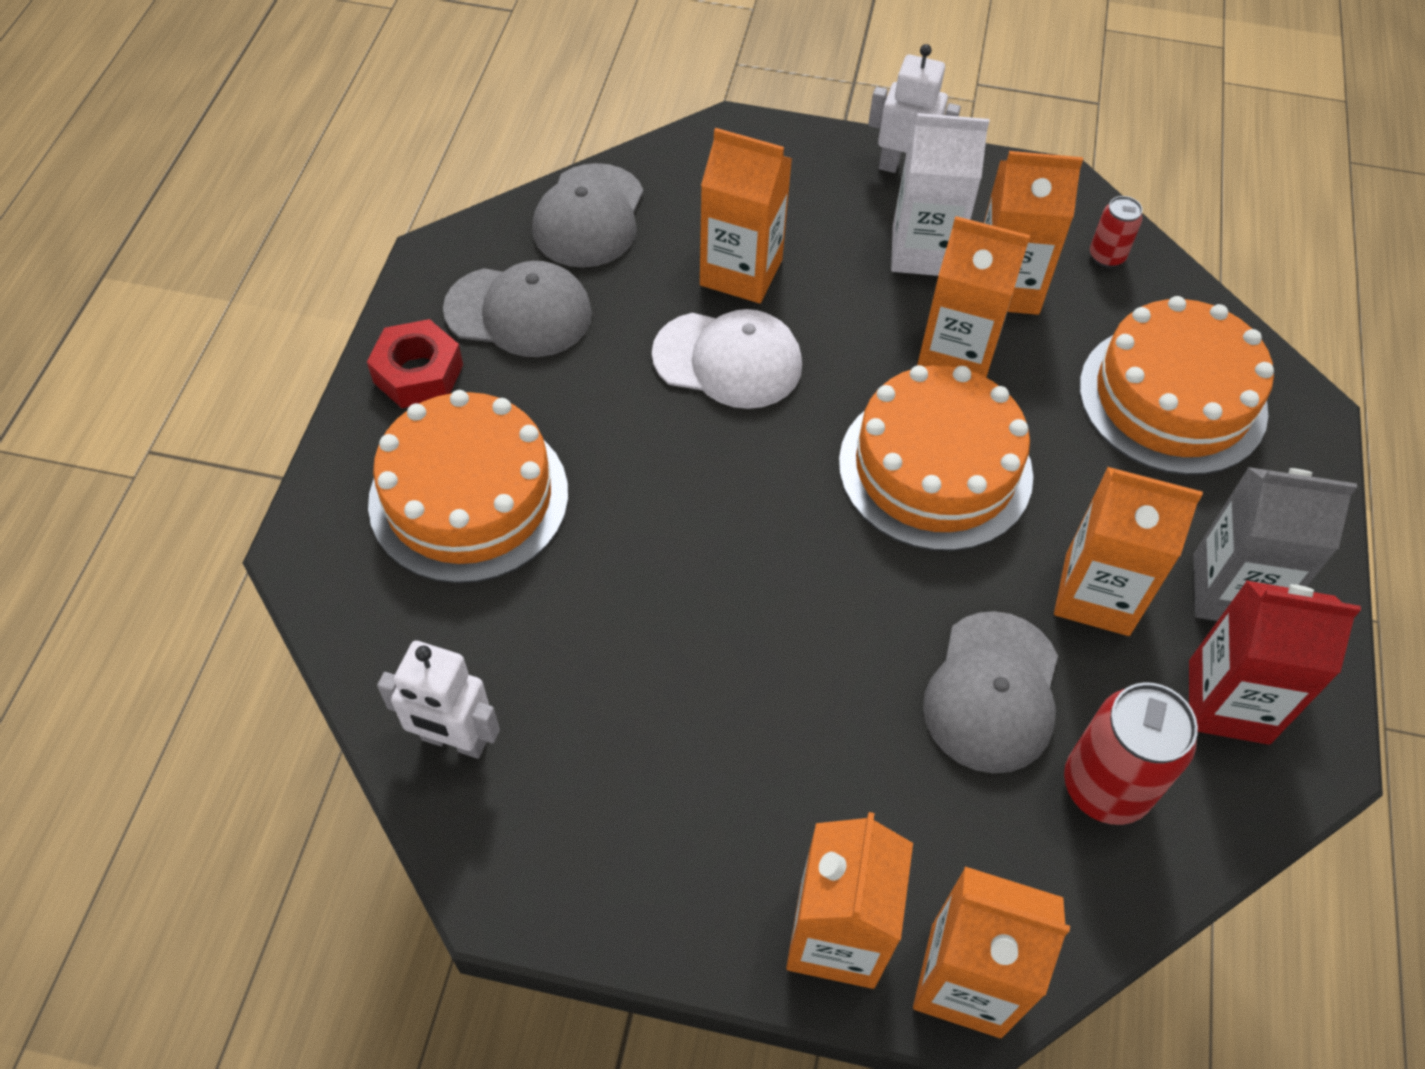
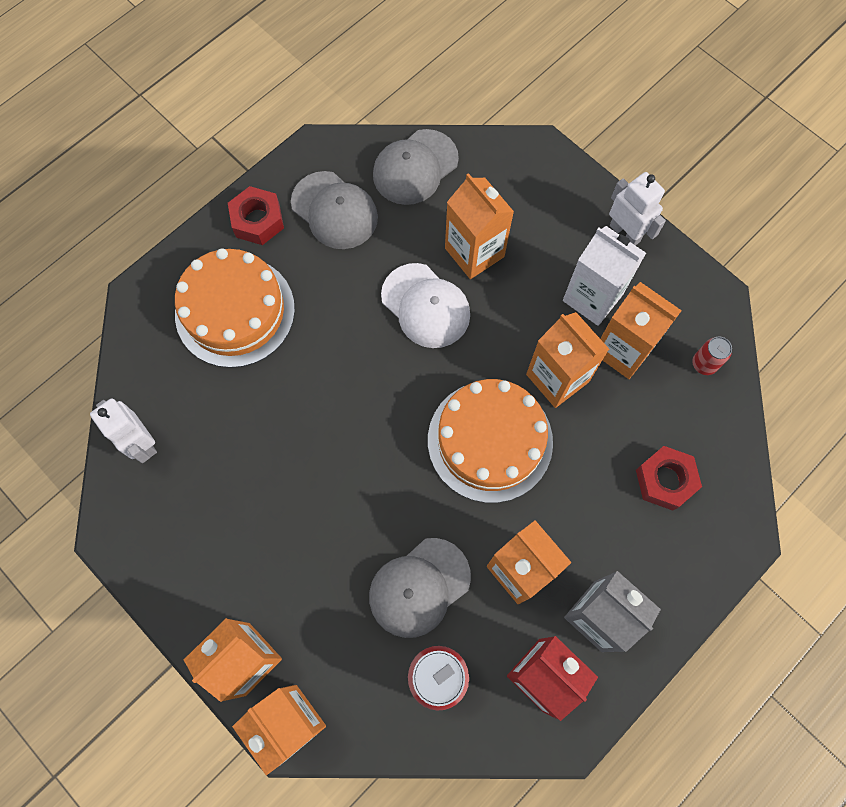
camera: 35 degrees right, 15 degrees up
orange cake [1080,296,1274,475] -> red nut [636,446,702,511]

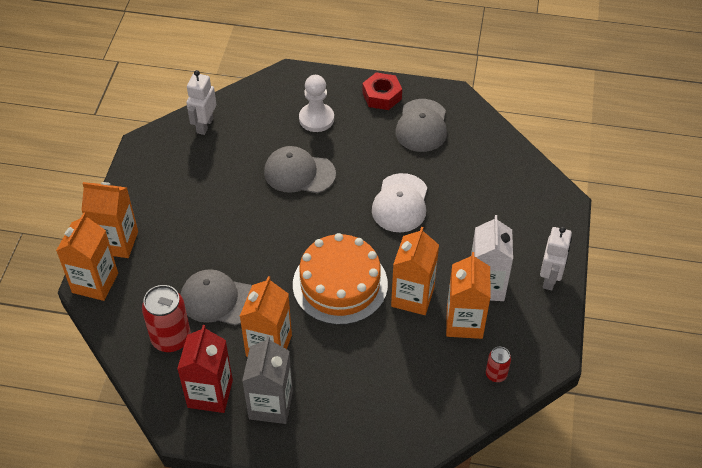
camera: 55 degrees right, 20 degrees down
orange cake [175,249,295,368] -> white pawn [299,75,334,132]
grey cap [373,129,459,205] -> grey cap moved to [264,146,336,193]
orange carton [445,173,514,279] -> none
red nut [636,446,702,511] -> none

